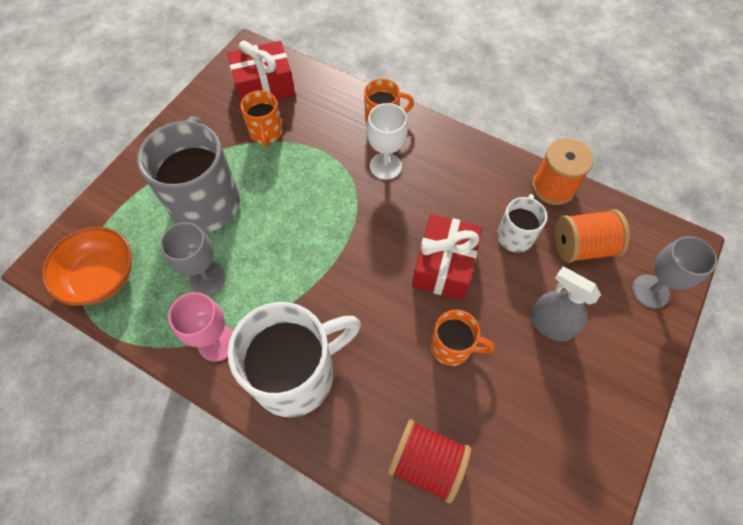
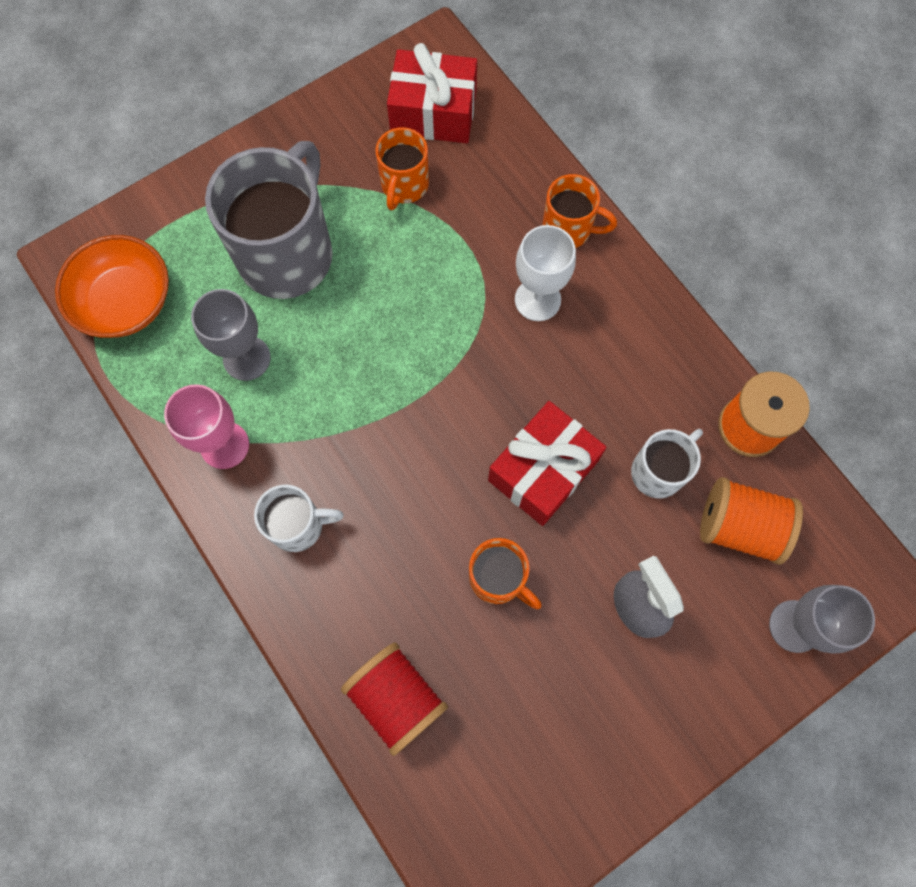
camera: 25 degrees right, 10 degrees up
white mug [228,302,361,417] -> white mug [254,485,344,552], size x0.51

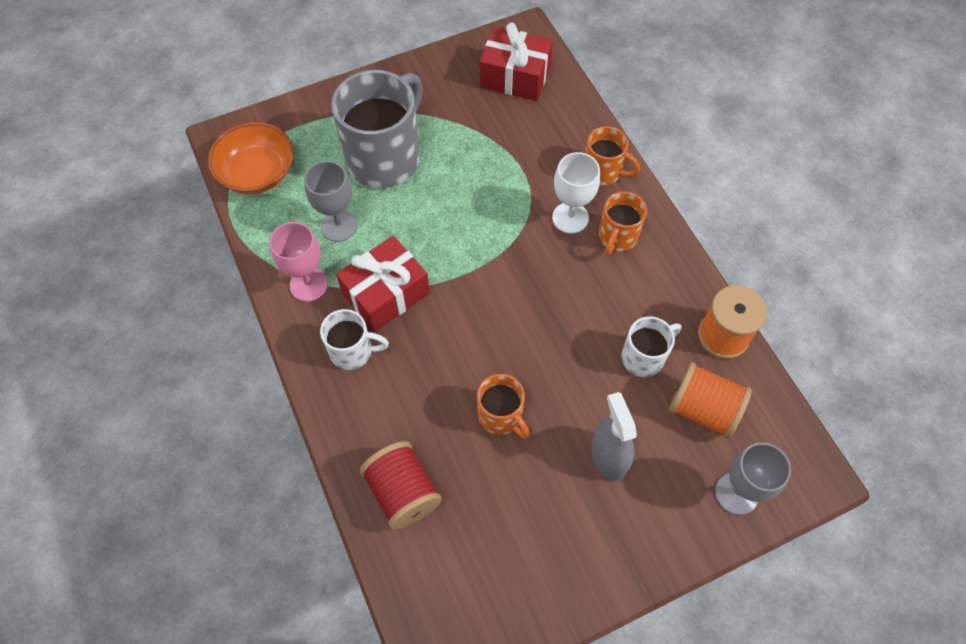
camera: 10 degrees right, 10 degrees down
orange mug [376,127,429,210] -> orange mug moved to [599,191,647,255]
red gift [488,401,607,526] -> red gift moved to [336,236,430,332]

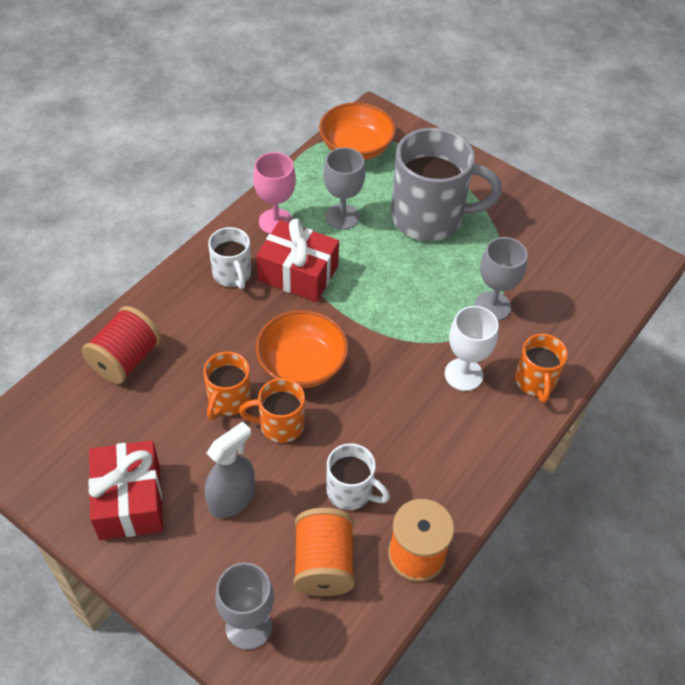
camera: 60 degrees right, 10 degrees down
red gift [480,23,553,101] -> red gift moved to [89,440,163,540]
orange mug [599,191,647,255] -> orange mug moved to [239,378,305,443]
none -> orange bowl [256,310,348,388]
none -> grey goblet [474,237,528,321]

